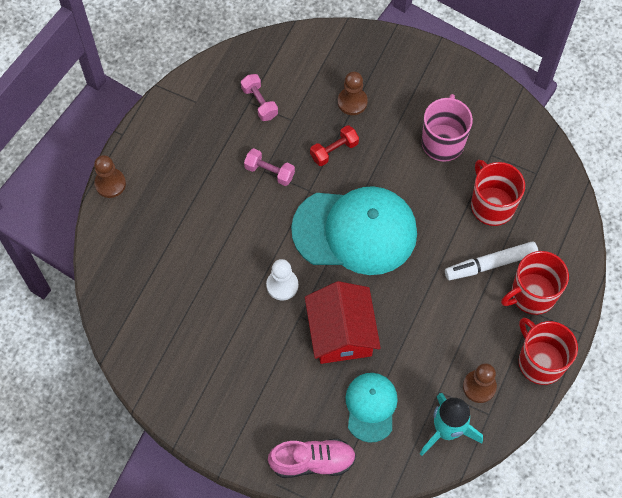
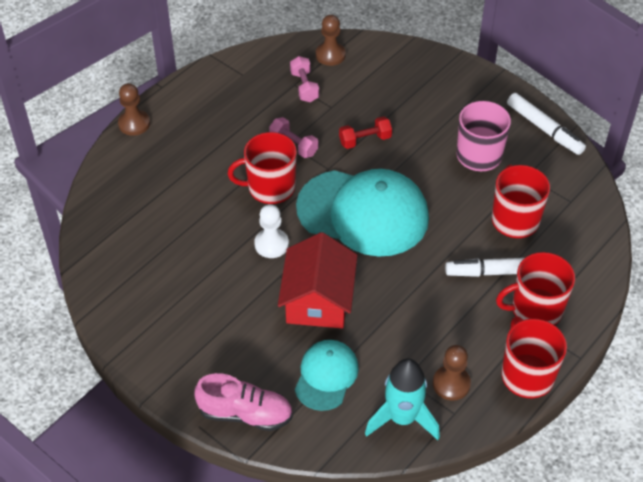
camera: 15 degrees right, 15 degrees down
brown pawn [338,72,368,115] -> brown pawn moved to [316,15,346,66]
none -> red mug [228,132,297,204]
none -> white marker [507,93,586,155]

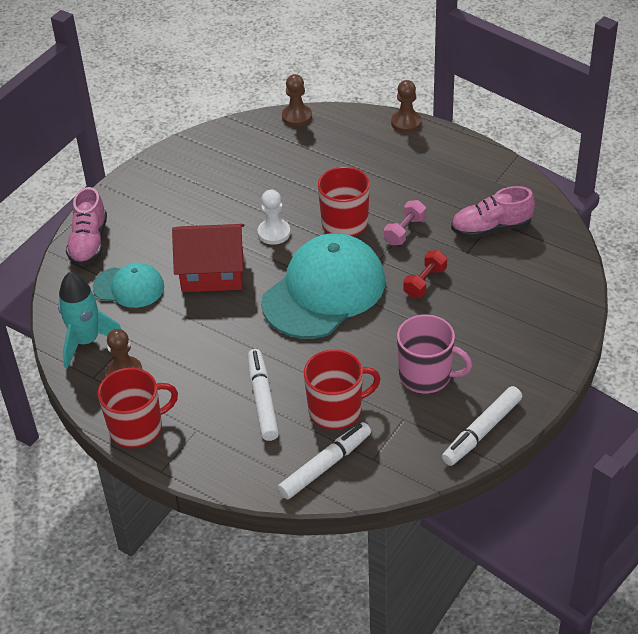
camera: 85 degrees right, 5 degrees down
pink dumbbell [290,56,319,102] -> pink shoe [451,186,535,238]
turquoise cap [296,169,429,257] -> turquoise cap turned 150 degrees counterclockwise [261,233,385,339]
brown pawn [316,15,346,66] -> brown pawn moved to [282,74,312,127]
red dumbbell [339,116,392,149] -> red dumbbell turned 60 degrees clockwise [403,250,447,297]
red mug [496,252,575,325] -> none
none -> white marker [278,422,371,499]

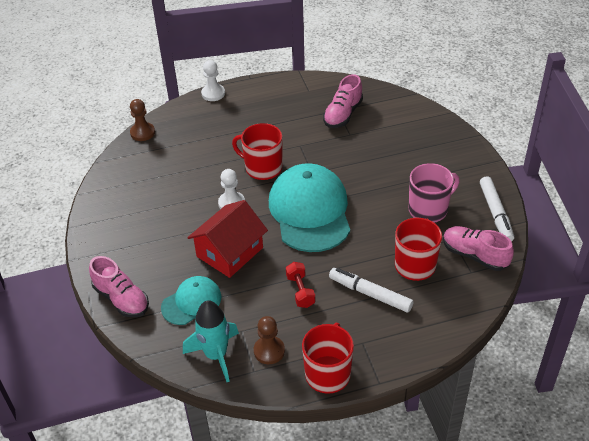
camera: 50 degrees left, 0 degrees up
white marker [278,422,371,499] -> none
pink dumbbell [384,200,426,245] -> none
brown pawn [391,80,422,133] -> white pawn [201,60,225,101]
red dumbbell [403,250,447,297] -> red dumbbell moved to [286,262,315,308]
none -> pink shoe [443,226,514,271]

